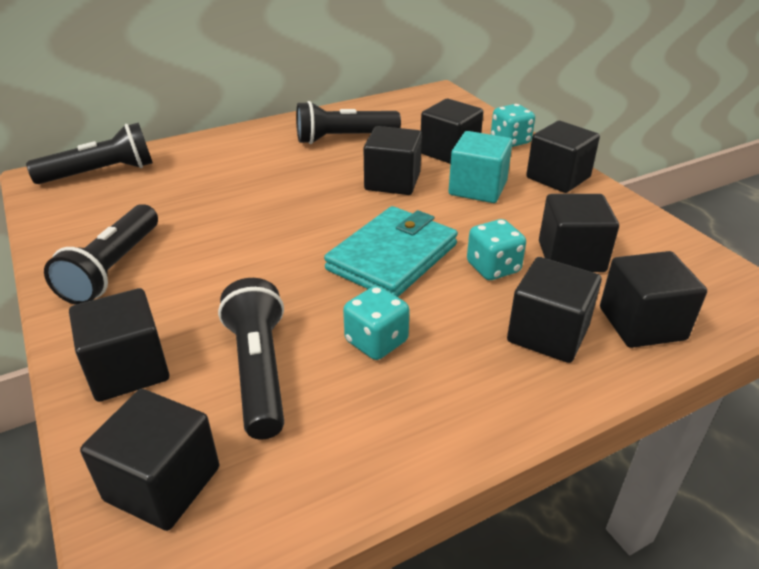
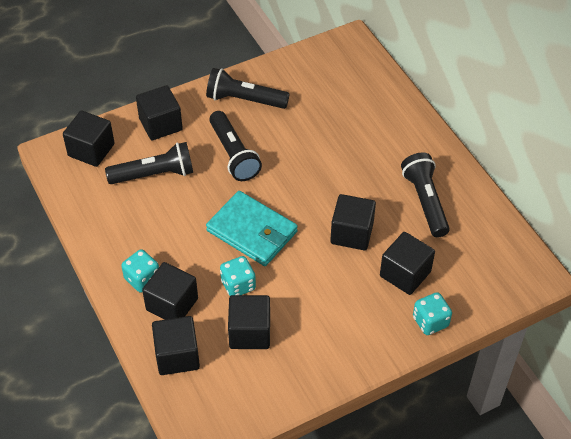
camera: 90 degrees right, 15 degrees up
black flashlight [26,122,153,184] -> black flashlight moved to [209,111,262,181]
turquoise dice [343,286,410,360] -> turquoise dice moved to [121,249,159,293]
turquoise cube [449,131,513,203] -> none
black cube [526,121,600,193] -> none

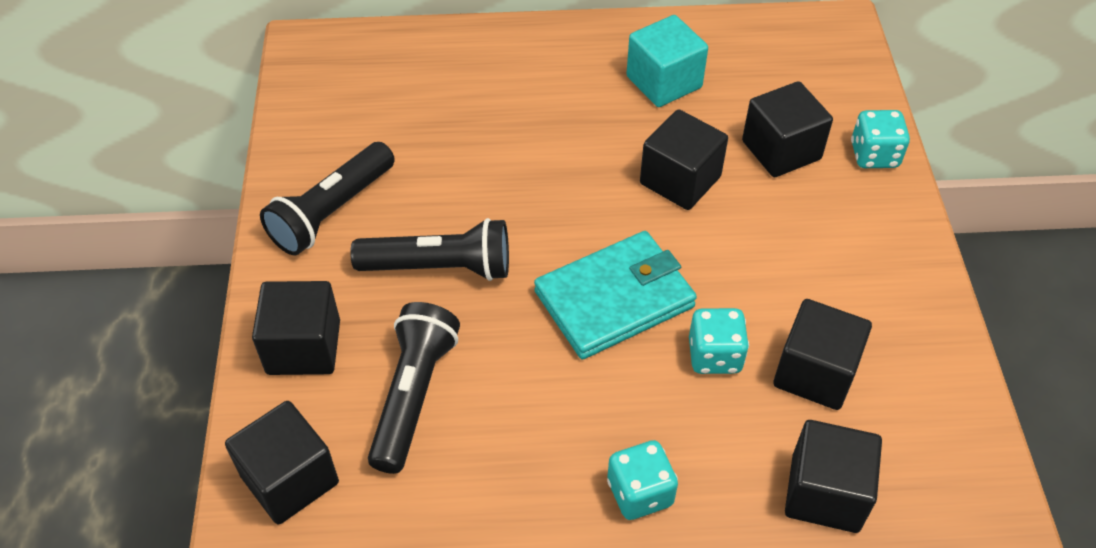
camera: 65 degrees left, 0 degrees up
black cube [142,262,198,320] -> none
black flashlight [401,153,450,237] -> turquoise cube [626,15,708,107]

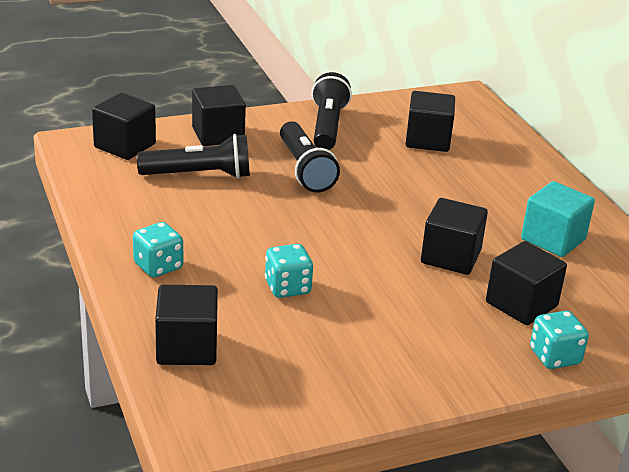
camera: 70 degrees right, 20 degrees down
black flashlight [260,142,395,256] -> black flashlight turned 75 degrees clockwise [312,72,352,150]
turquoise wallet [534,231,697,359] -> none
black cube [773,299,872,410] -> black cube moved to [406,91,455,152]

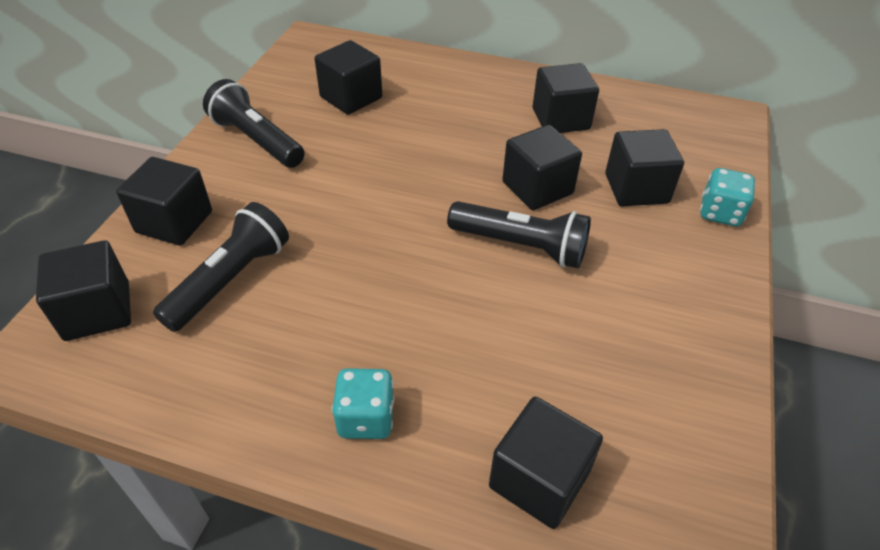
camera: 50 degrees left, 15 degrees up
turquoise dice [265,244,313,298] -> none
black flashlight [280,121,340,193] -> black flashlight moved to [447,201,591,268]
turquoise cube [521,181,595,257] -> black cube [533,63,599,133]

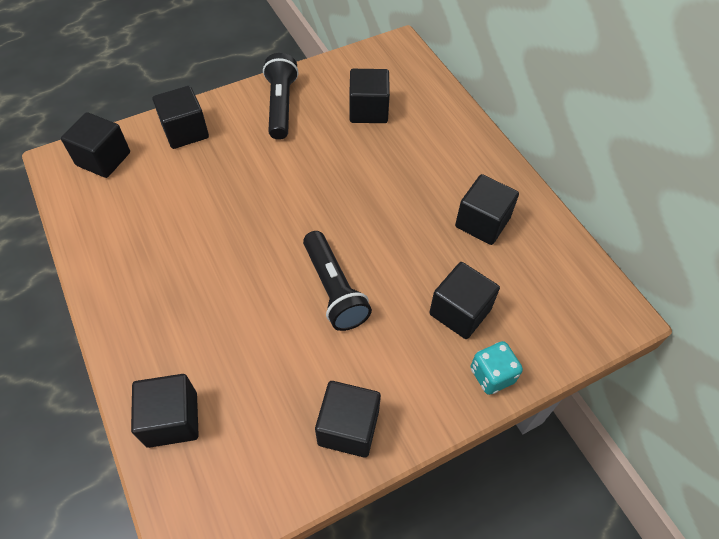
camera: 45 degrees right, 10 degrees up
black flashlight [153,202,289,332] -> none
turquoise dice [332,368,395,439] -> none
black cube [502,125,582,210] -> black cube moved to [315,381,381,457]

